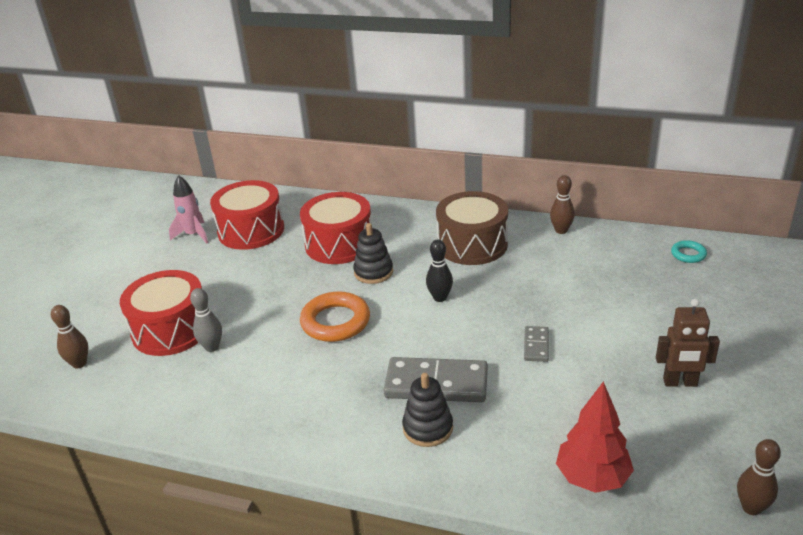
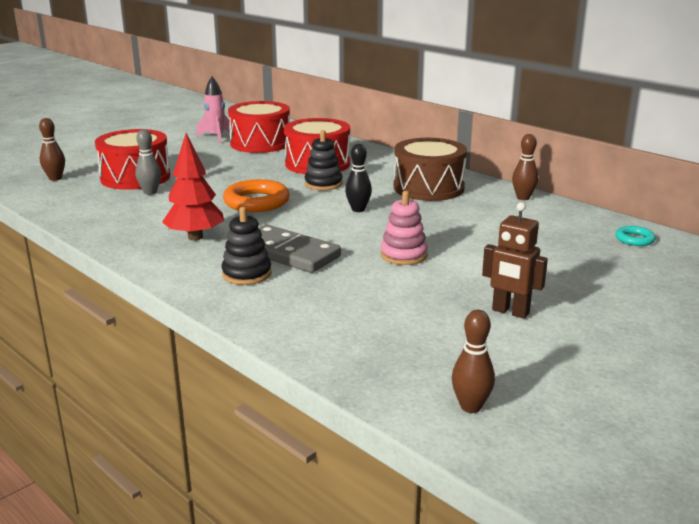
camera: 25 degrees right, 10 degrees down
grey domino [524,326,549,362] -> pink stacking toy [381,191,428,265]
red tree [556,381,634,493] -> red tree moved to [162,133,224,241]

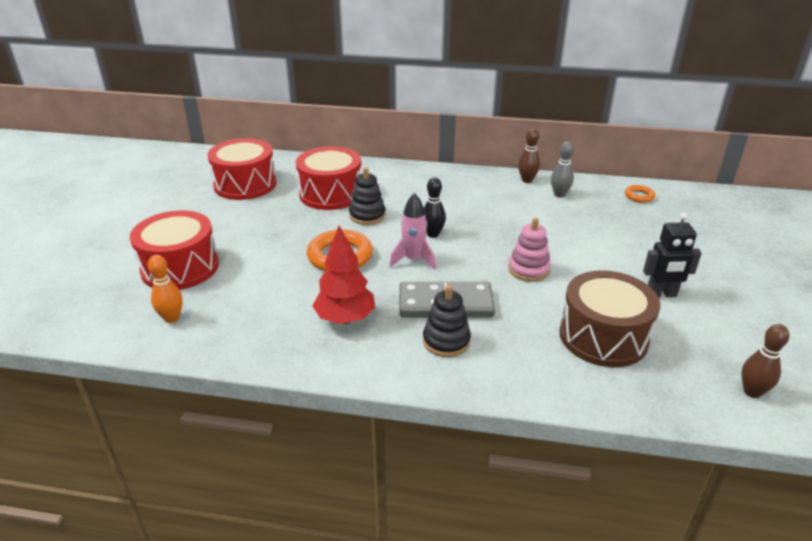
camera: 35 degrees left, 10 degrees up
brown bowling pin [39,118,65,181] -> none
grey bowling pin [135,130,161,195] -> grey bowling pin moved to [551,141,574,198]
pink rocket [196,77,230,143] -> pink rocket moved to [389,193,436,269]
brown drum [394,138,467,201] -> brown drum moved to [559,270,660,367]
brown robot [482,202,548,319] -> black robot [643,213,701,298]
turquoise ring [615,226,656,246] -> orange ring [625,185,655,203]
none -> orange bowling pin [148,255,183,323]

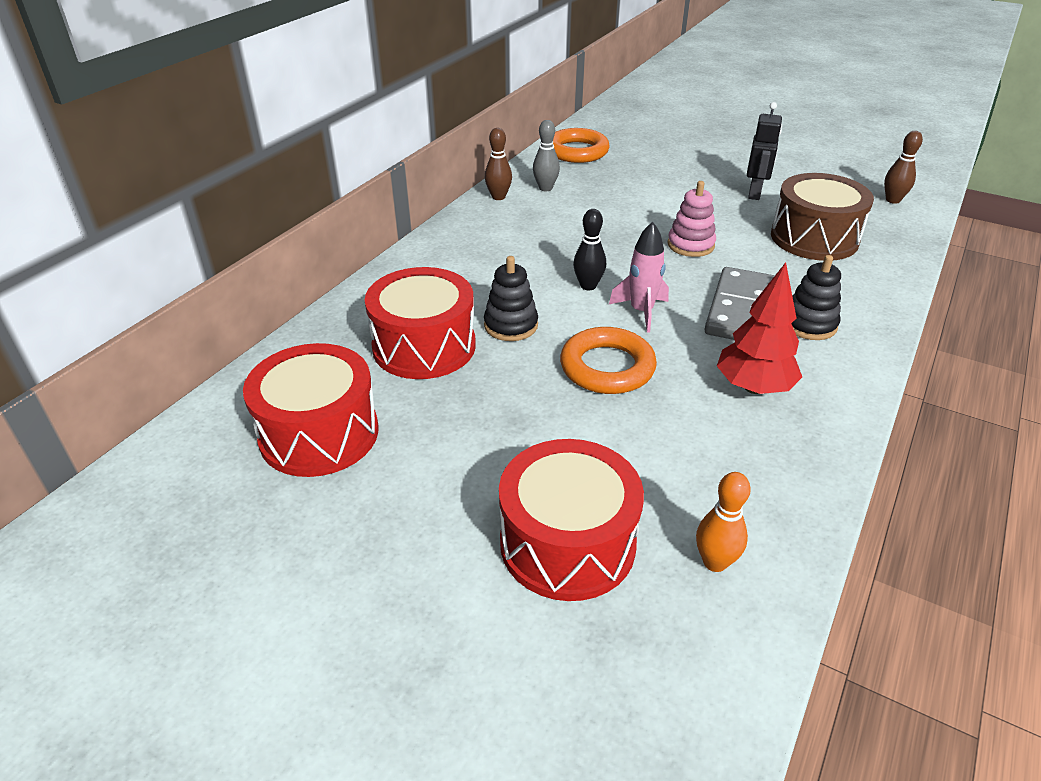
camera: 70 degrees left, 5 degrees up
orange ring [625,185,655,203] -> orange ring [553,128,610,163], size x1.93

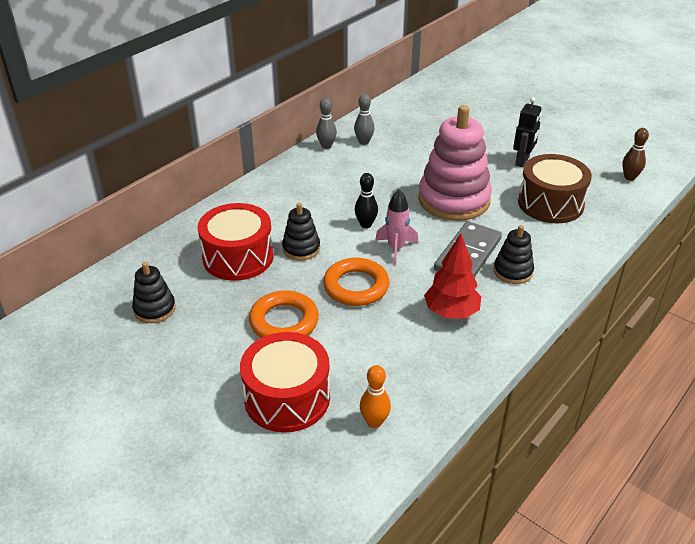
camera: 10 degrees right, 0 degrees up
red drum [243,343,378,477] -> black stacking toy [132,262,176,323]
brown bowling pin [485,128,512,200] -> grey bowling pin [316,98,337,149]
orange ring [553,128,610,163] -> orange ring moved to [249,290,319,338]
pink stacking toy [667,181,716,257] -> pink stacking toy [418,105,492,221], size x2.05

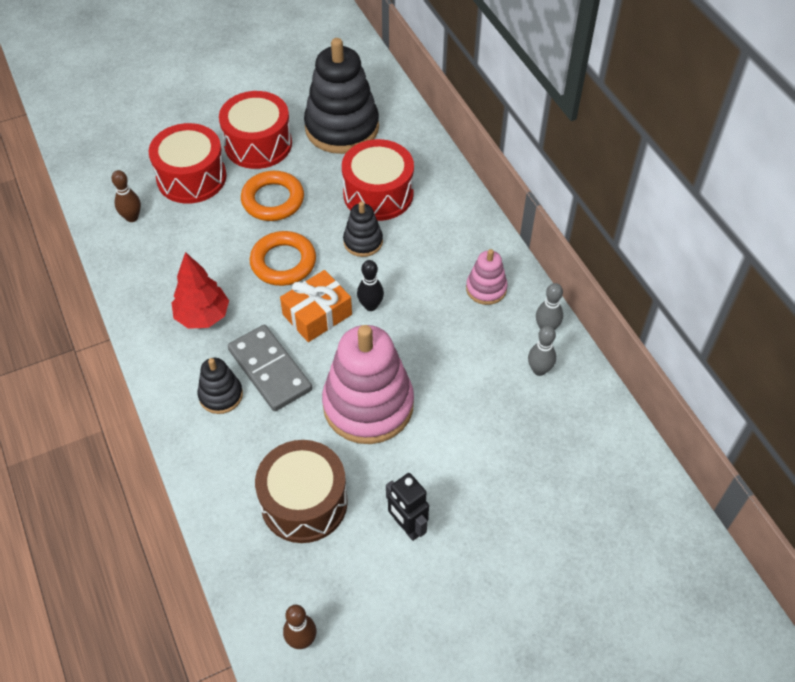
camera: 115 degrees right, 15 degrees up
black stacking toy [132,262,176,323] -> black stacking toy [304,38,379,154], size x2.05
orange bowling pin [360,365,391,428] -> brown bowling pin [111,170,141,222]
pink rocket [375,189,418,265] -> orange gift [280,270,352,342]
none -> red drum [219,91,292,169]
none -> pink stacking toy [466,249,508,305]

